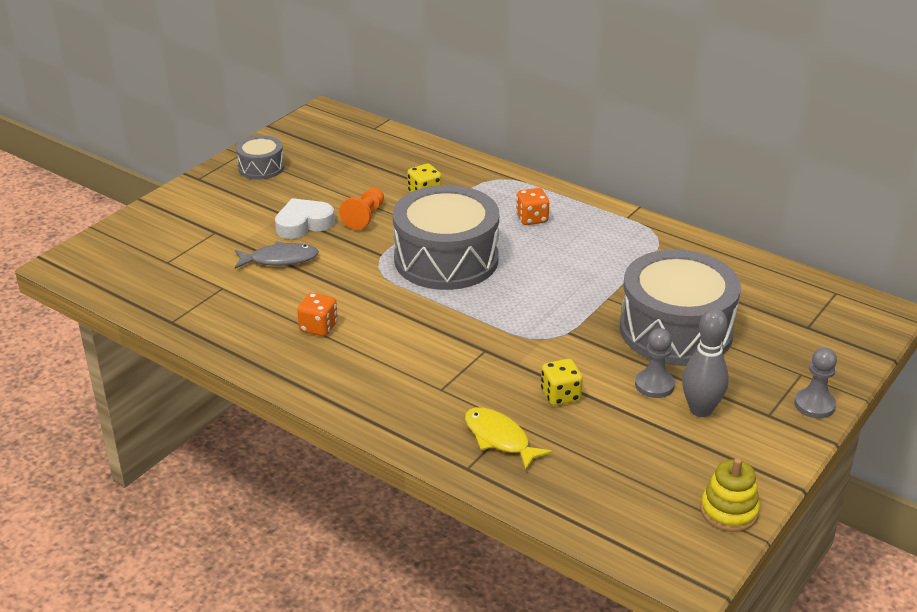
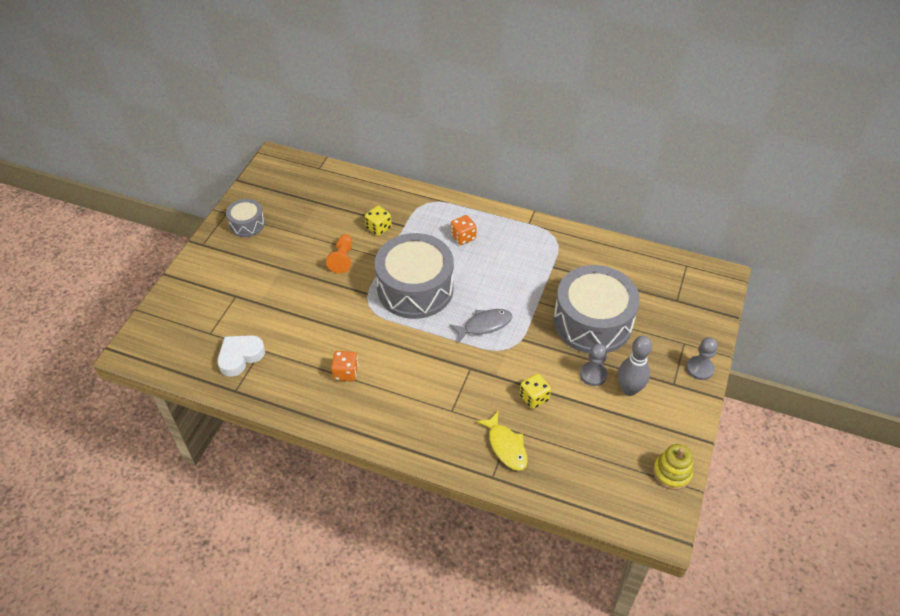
camera: 15 degrees left, 15 degrees up
grey fish [235,241,319,269] -> grey fish moved to [449,309,512,342]
white heart [275,198,335,239] -> white heart moved to [217,335,265,377]
yellow fish [465,407,552,470] -> yellow fish turned 150 degrees counterclockwise [476,412,528,471]

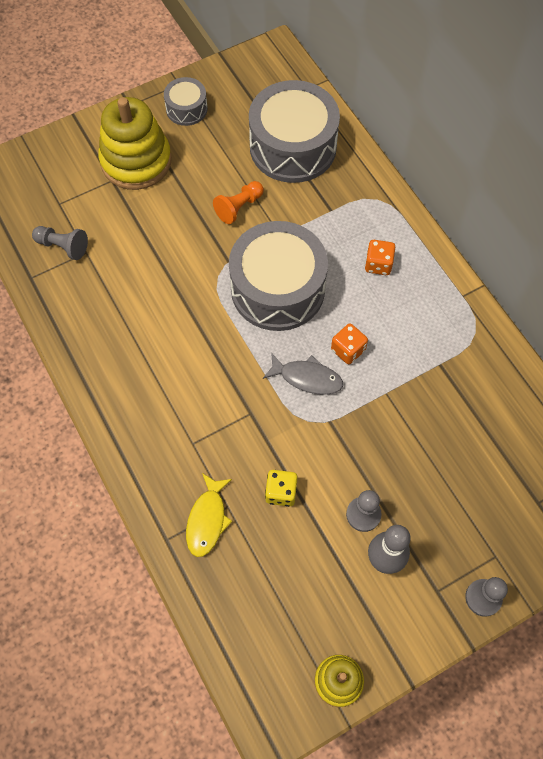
camera: 40 degrees right, 15 degrees up
white heart [217,335,265,377] -> grey pawn [32,226,88,260]
orange dice [331,351,358,381] -> orange dice moved to [331,324,368,364]
yellow dice [365,206,392,236] -> none
grey drum [554,265,640,353] -> grey drum moved to [249,80,340,183]
none -> yellow stacking toy [98,97,172,190]

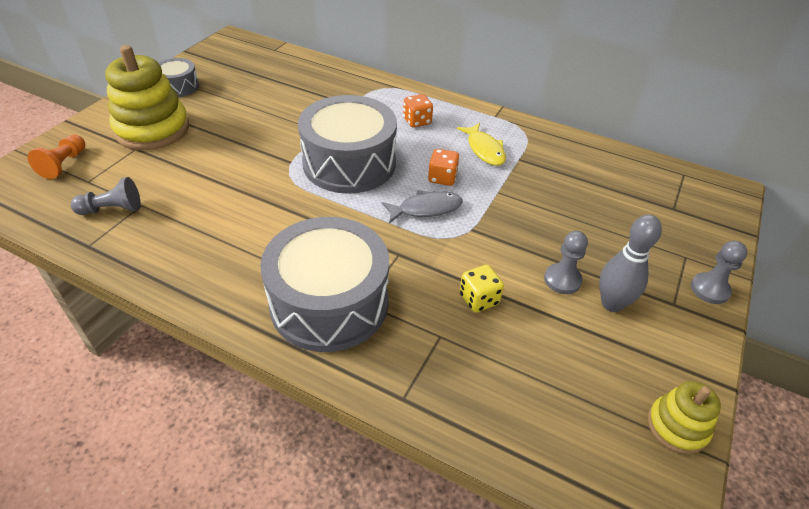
camera: 35 degrees left, 20 degrees down
yellow fish [186,473,232,557] -> yellow fish moved to [457,123,506,166]
orange pawn [213,181,264,224] -> orange pawn moved to [27,135,85,179]
grey drum [249,80,340,183] -> grey drum moved to [260,217,389,352]

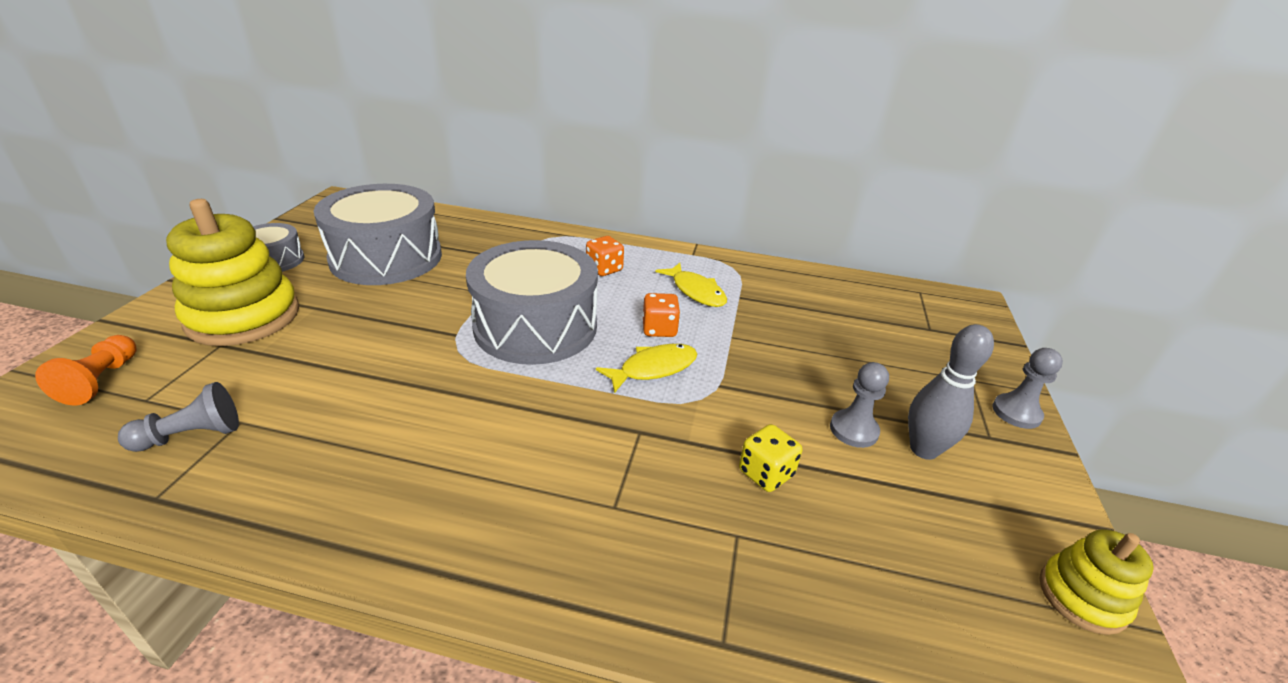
camera: 15 degrees left, 10 degrees down
grey drum [260,217,389,352] -> grey drum moved to [314,184,442,285]
grey fish [382,190,463,223] -> yellow fish [596,344,697,393]

